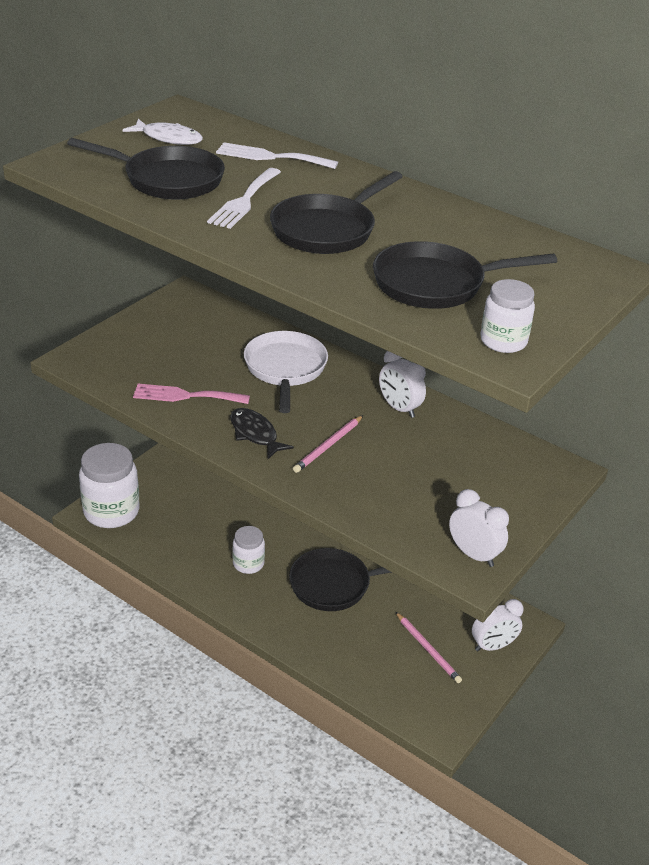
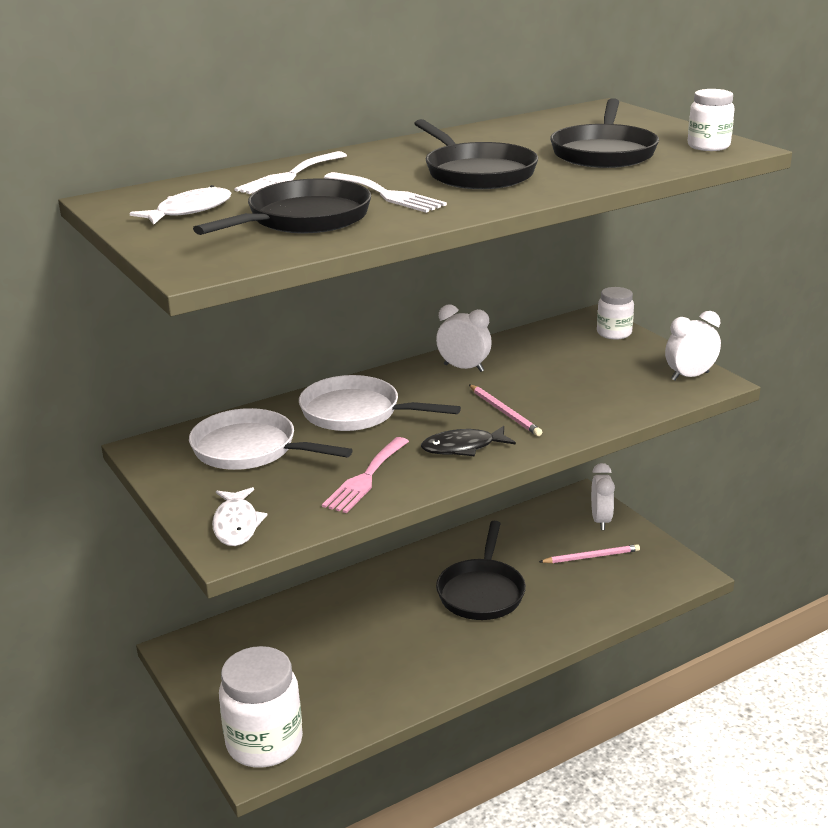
camera: 65 degrees left, 10 degrees down
white jar [232,526,265,574] -> white jar moved to [597,287,634,339]
white clock [379,351,426,418] -> white clock turned 135 degrees counterclockwise [436,304,492,372]
none -> white pan [189,408,353,470]
none -> white fish [212,487,268,546]

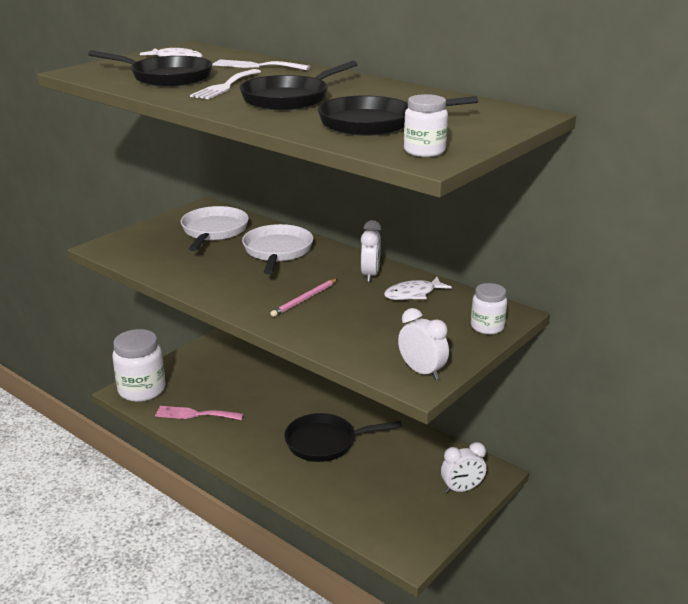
camera: 70 degrees right, 0 degrees up
white fish [212,487,268,546] -> white fish moved to [384,277,452,300]
pink fork [322,437,409,513] -> pink fork moved to [155,406,244,420]
black fish [421,426,516,456] -> none
pink pencil [539,544,640,563] -> none

